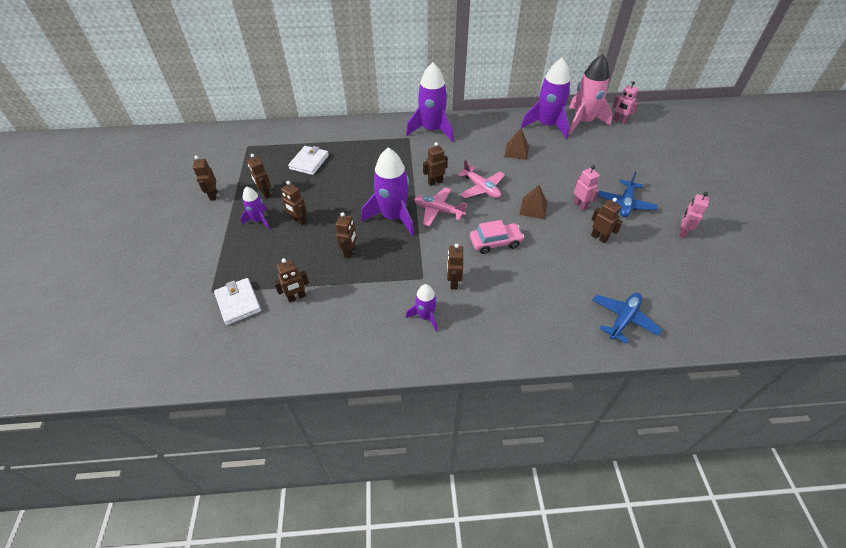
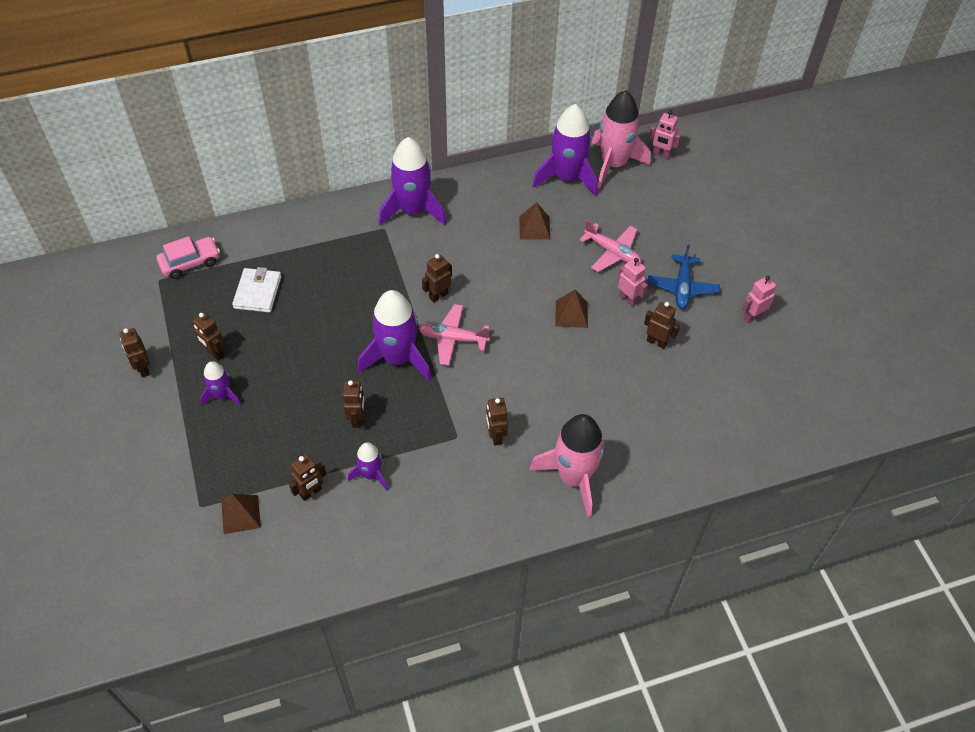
camera: 15 degrees left, 5 degrees up
white wallet [214,278,261,325] -> brown pyramid [221,494,261,534]
brown robot [281,181,307,226] -> none
purple rocket [406,284,437,331] -> purple rocket moved to [348,442,388,491]
pink plane [457,160,505,198] -> pink plane moved to [579,220,641,272]
pink car [470,220,524,254] -> pink car moved to [156,236,220,279]
blue plane [592,293,662,344] -> none
pink robot [679,192,709,238] -> pink robot turned 45 degrees clockwise [742,276,776,323]
none -> pink rocket [530,414,605,517]

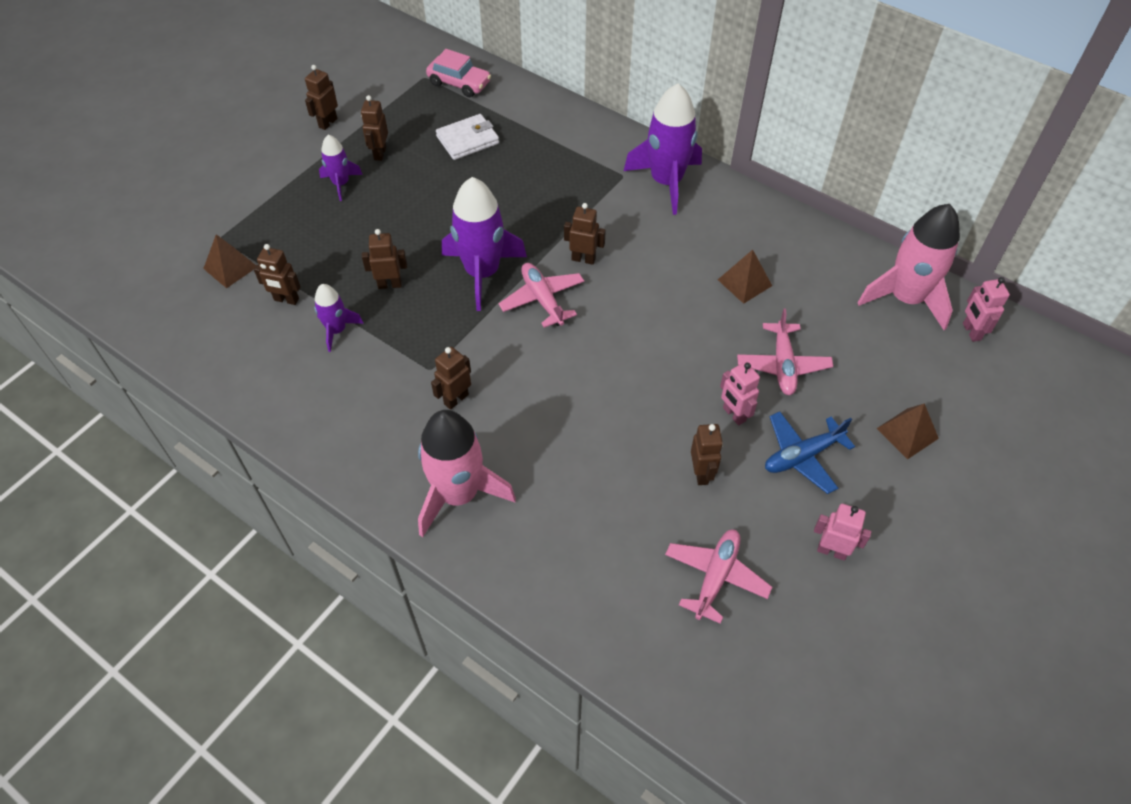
camera: 55 degrees right, 0 degrees up
brown robot [343,380,365,428] -> brown robot turned 150 degrees counterclockwise [362,229,407,289]
purple rocket [532,104,598,196] -> none
brown pyramid [556,290,588,328] -> brown pyramid moved to [876,403,939,459]
pink robot [618,258,648,307] -> pink robot turned 135 degrees clockwise [720,362,760,425]
none -> pink plane [665,529,772,624]

